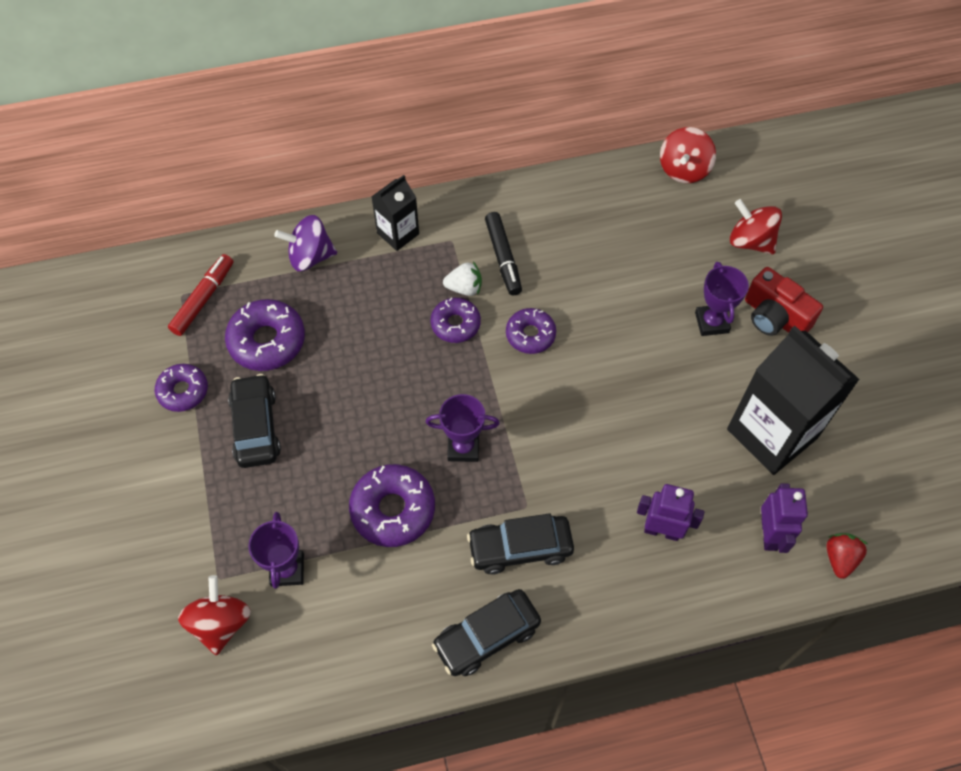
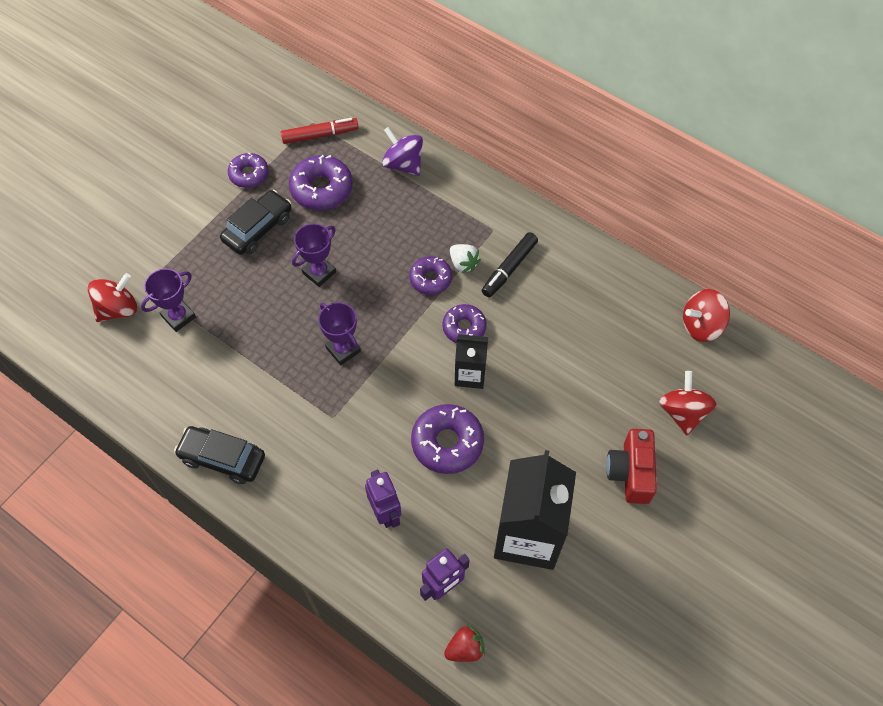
camera: 50 degrees right, 0 degrees up
purple donut [349,464,435,547] -> purple donut moved to [411,404,484,474]
black carton [371,175,419,251] -> black carton moved to [455,334,488,389]
black car [467,513,574,575] -> none
purple trophy [695,262,749,336] -> purple trophy moved to [292,223,336,287]

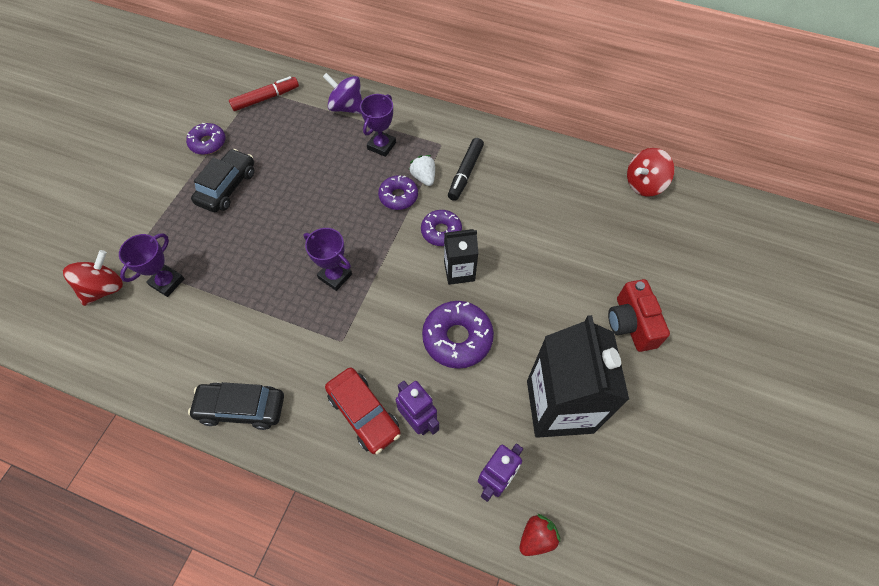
camera: 15 degrees left, 0 degrees up
purple donut [289,155,353,210] -> none
purple trophy [292,223,336,287] -> purple trophy moved to [360,94,396,157]
white strawberry [450,244,481,274] -> white strawberry turned 150 degrees counterclockwise [409,155,435,186]
red spinning top [659,371,717,435] -> none
none -> red car [325,368,401,454]

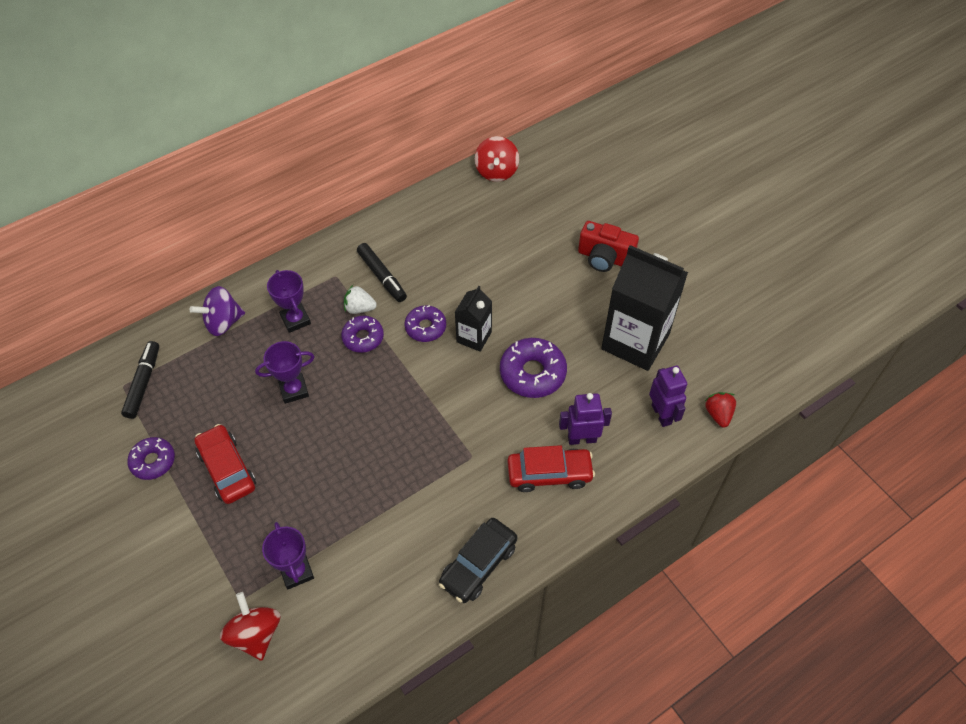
camera: 55 degrees left, 5 degrees down
black car [191,149,254,212] -> red car [194,424,256,504]
red marker [229,76,299,111] -> black marker [121,341,159,419]
purple trophy [304,228,352,291] -> purple trophy moved to [255,341,315,404]

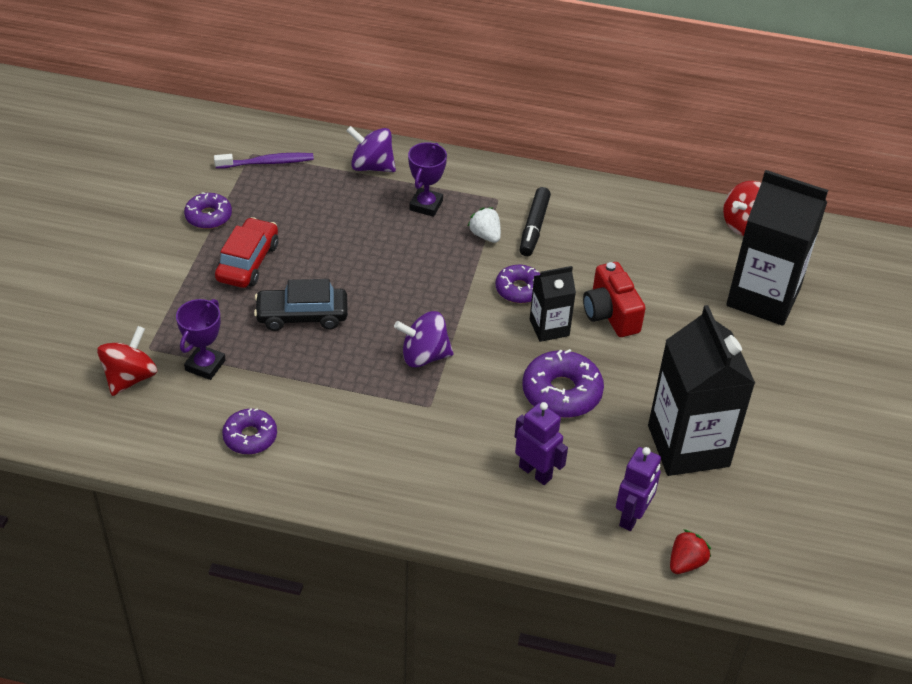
camera: 45 degrees right, 10 degrees down
black marker [121,341,159,419] -> purple toothbrush [214,153,314,169]
purple trophy [255,341,315,404] -> none
purple donut [341,316,384,353] -> purple donut moved to [222,408,277,454]
black car [439,518,517,603] -> black car moved to [254,279,348,331]
red car [507,445,595,492] -> none
red camera [578,221,639,272] -> red camera moved to [583,262,646,337]
none -> purple spinning top [394,311,454,368]
none -> black carton [726,170,828,326]

